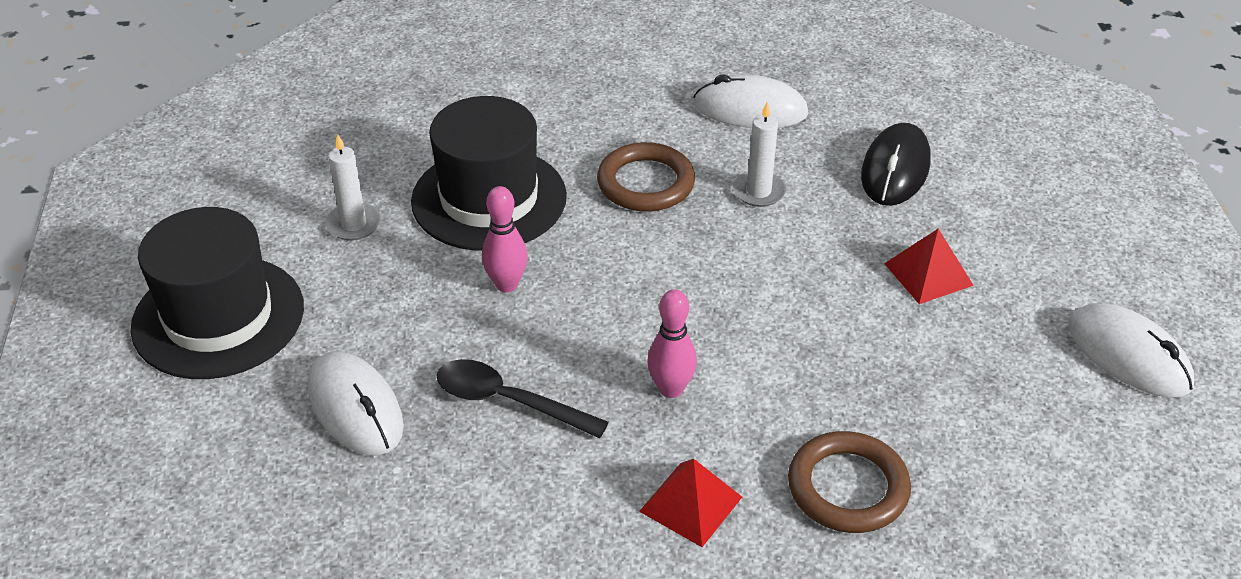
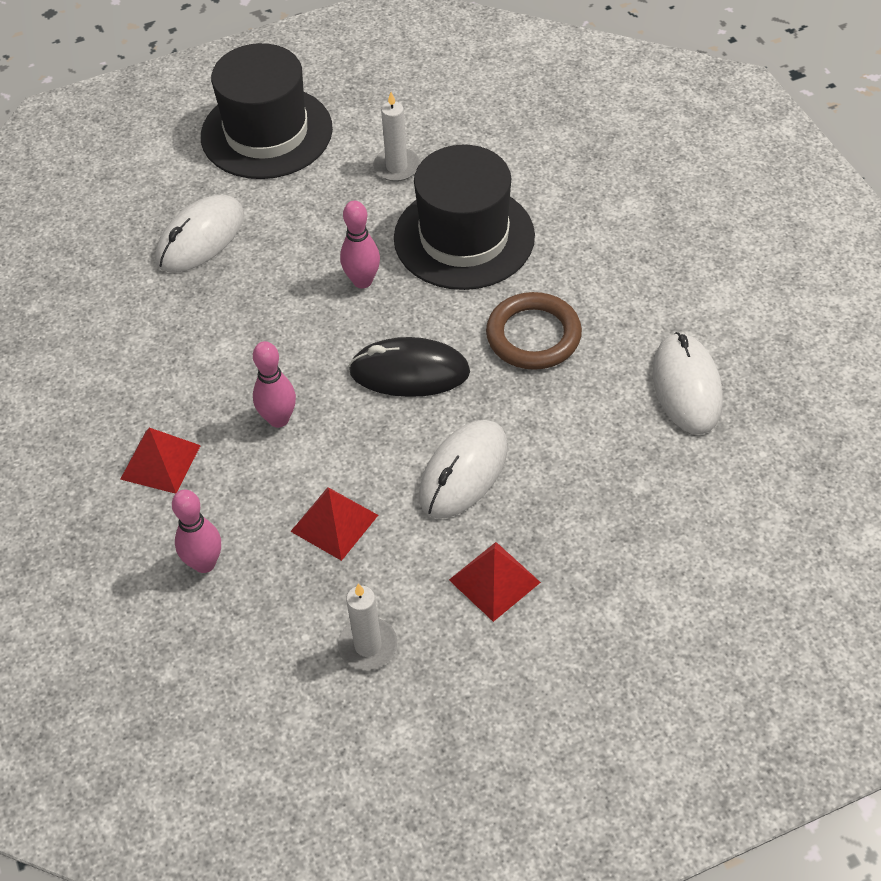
camera: 75 degrees right, 10 degrees up
black spoon [437,359,609,438] -> none
white candle [733,102,786,207] -> white candle moved to [338,583,397,670]
brown ring [788,431,911,533] -> pink bowling pin [172,490,221,573]
black mouse [861,123,931,206] -> black mouse moved to [349,337,470,397]
white mouse [1068,303,1194,397] -> white mouse moved to [419,420,508,519]
none -> red pyramid [290,487,378,561]

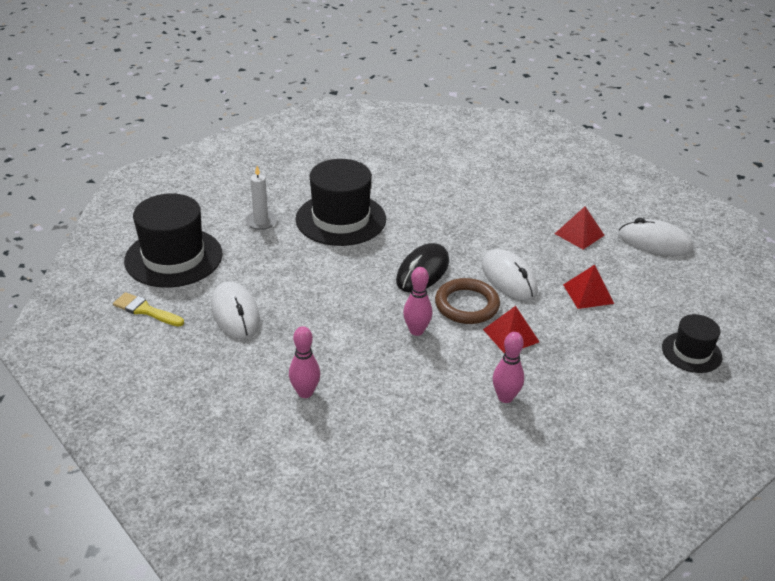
camera: 65 degrees left, 15 degrees down
red pyramid [120,428,201,494] -> red pyramid moved to [555,207,605,249]
white candle [338,583,397,670] -> none
pink bowling pin [340,201,380,289] -> pink bowling pin moved to [289,326,320,398]
brown ring [486,292,582,370] -> brown ring moved to [435,278,500,324]
white mouse [653,332,723,434] -> white mouse moved to [619,218,693,256]
none -> yellow brush [113,292,184,327]
none -> black hat [662,314,722,373]

